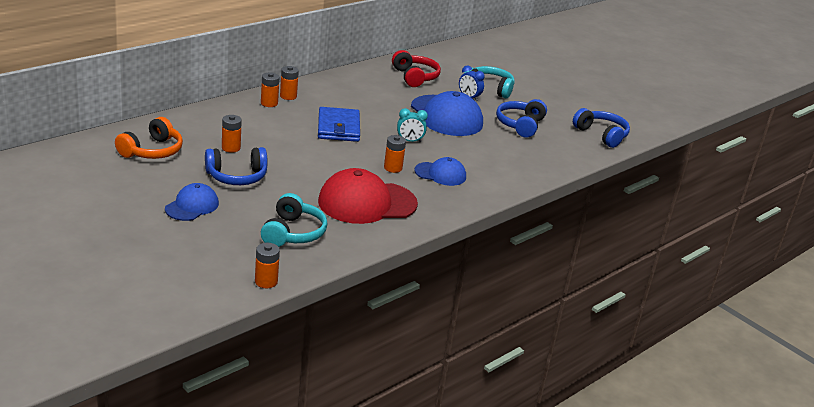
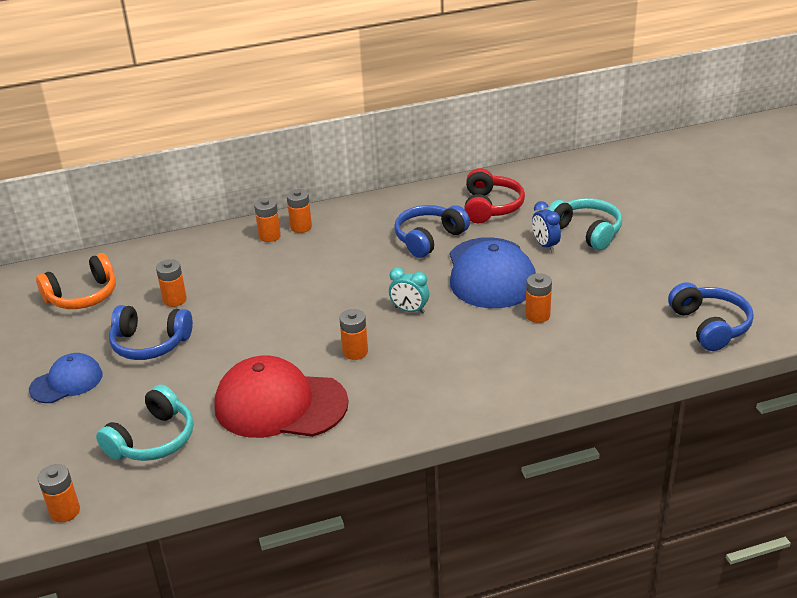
camera: 30 degrees right, 5 degrees up
blue wallet [318,107,360,142] -> none
blue cap [414,157,466,186] -> none
blue headphones [496,99,547,138] -> blue headphones moved to [394,205,470,258]
none -> orange battery [525,273,552,323]

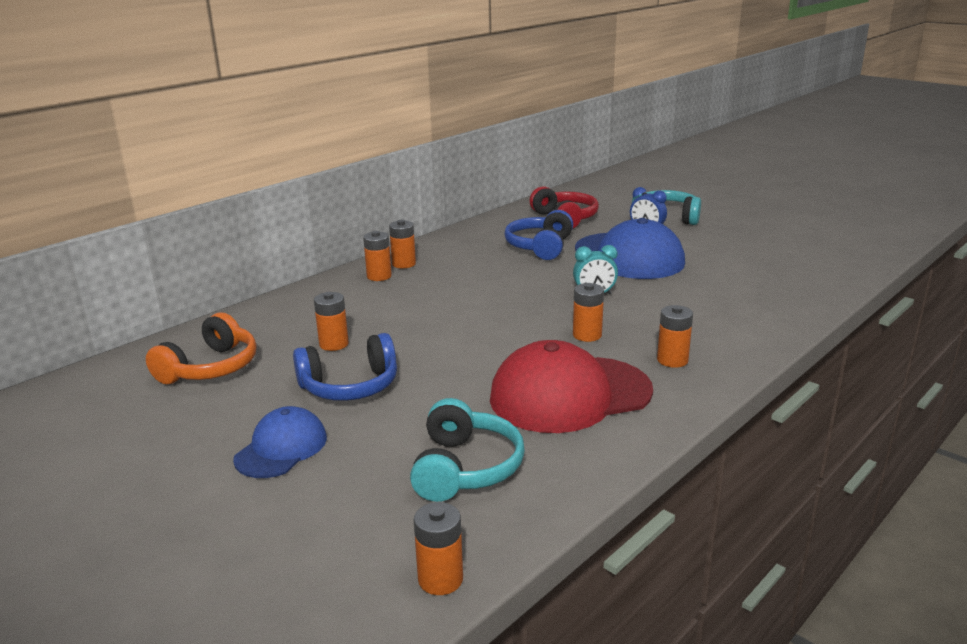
camera: 30 degrees left, 10 degrees down
orange battery [525,273,552,323] -> orange battery moved to [657,305,693,368]
blue headphones [668,282,754,351] -> none

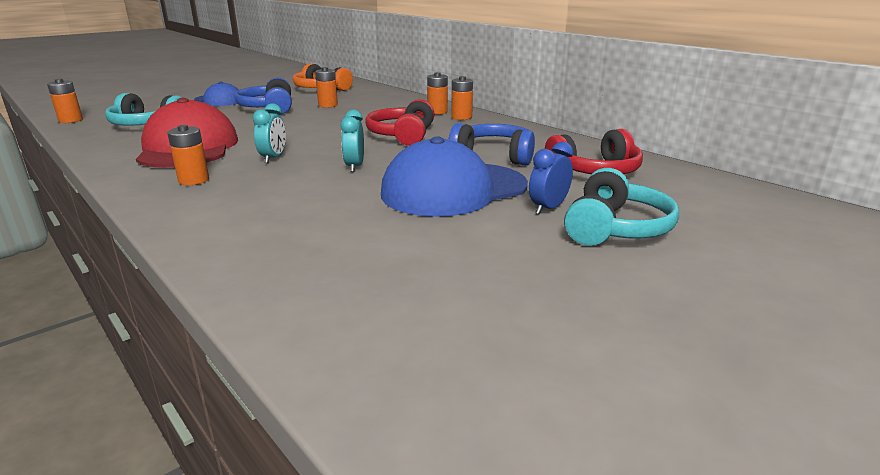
camera: 95 degrees right, 0 degrees up
orange battery [573,283,604,342] -> turquoise clock [253,103,286,163]
none -> red headphones [365,99,435,146]

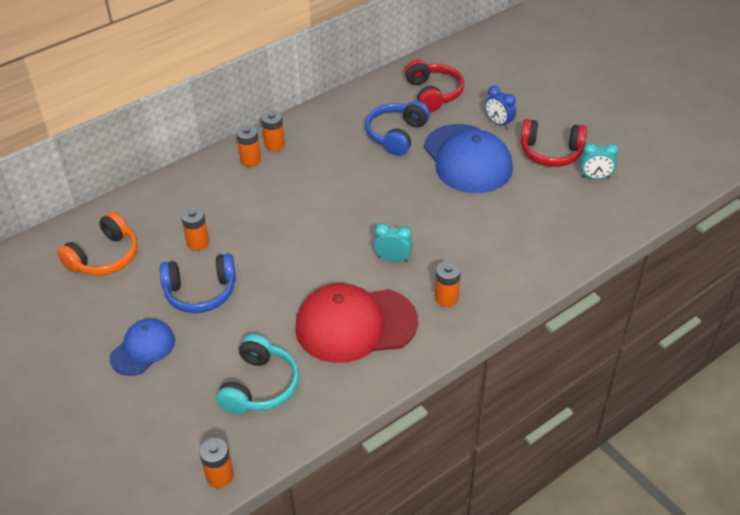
camera: 85 degrees left, 20 degrees up
turquoise clock [340,110,364,172] -> turquoise clock moved to [580,143,619,179]
red headphones [365,99,435,146] -> red headphones moved to [520,119,587,167]
turquoise headphones [564,168,679,246] -> none

